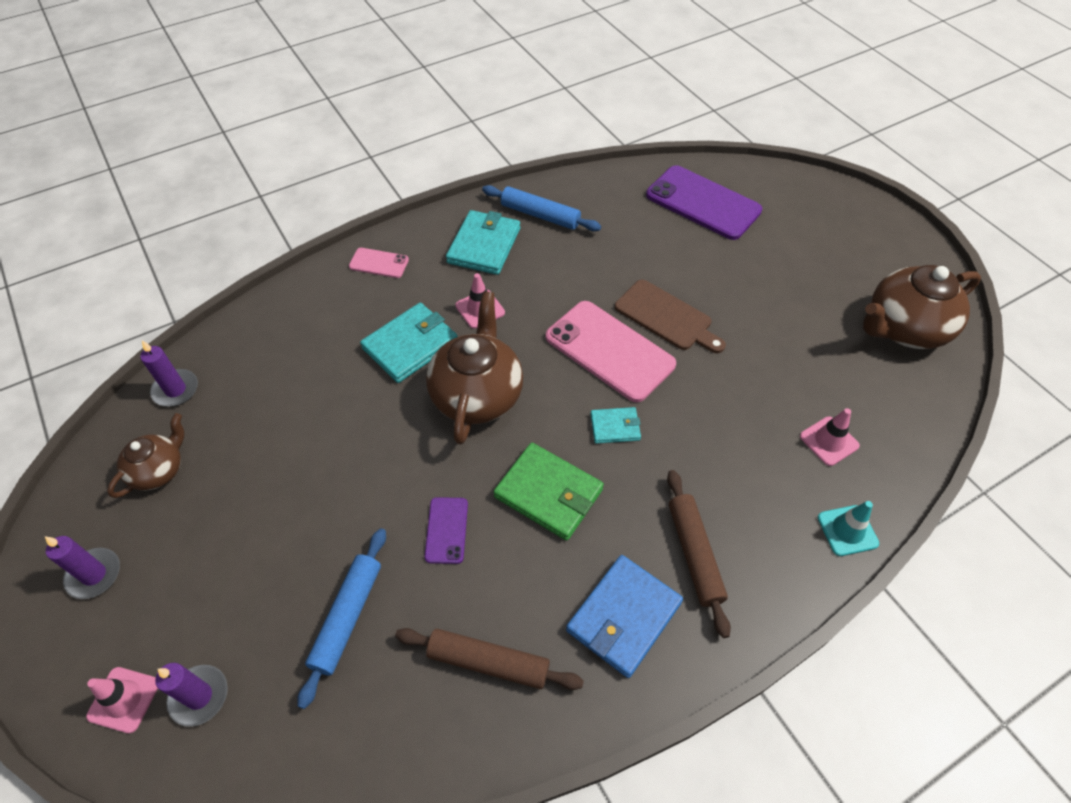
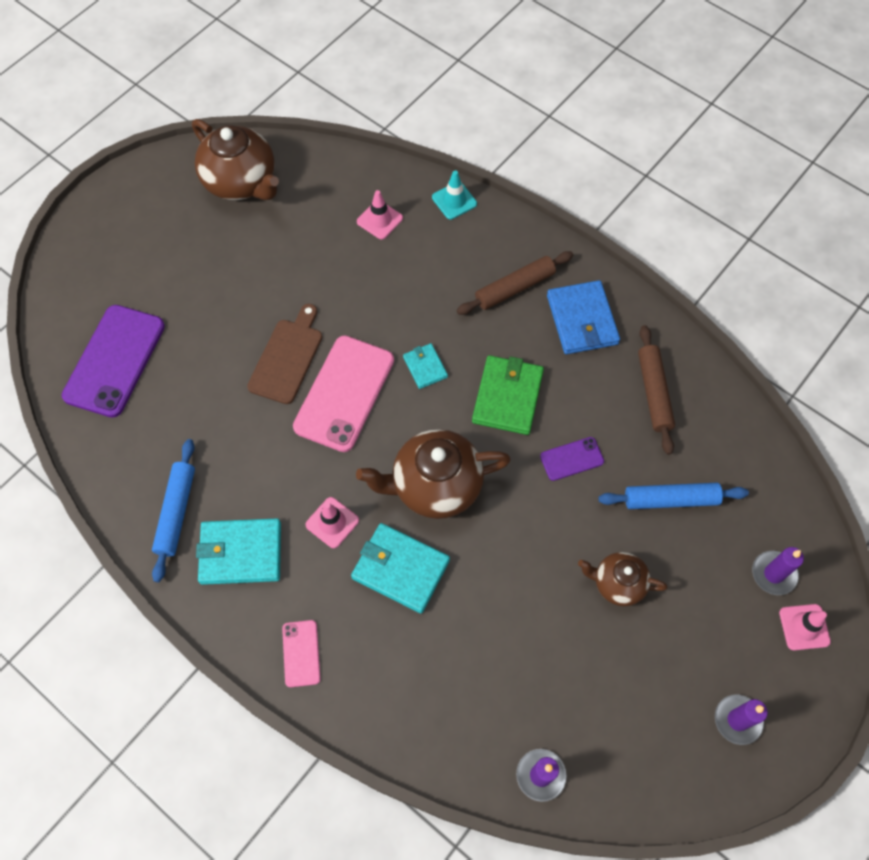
camera: 110 degrees left, 10 degrees up
brown teapot [107,413,184,498] -> brown teapot moved to [578,552,667,606]
blue wallet [566,555,683,678] -> blue wallet turned 60 degrees clockwise [547,280,620,354]

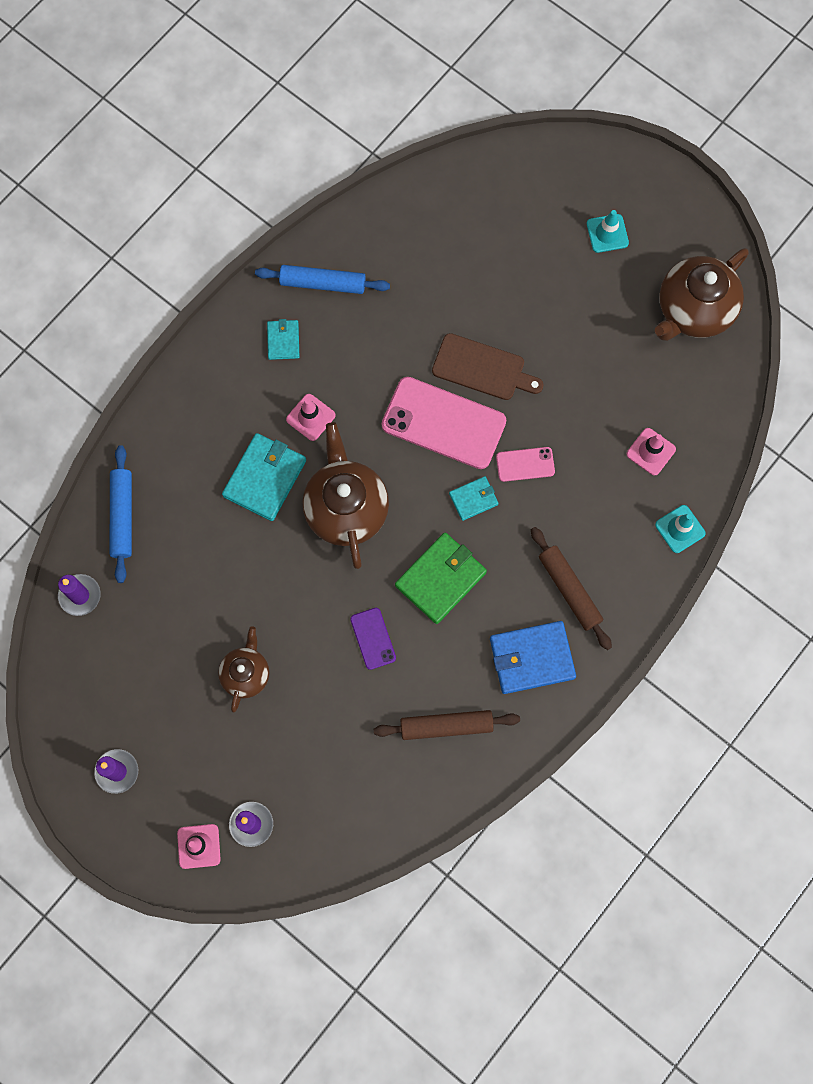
camera: 90 degrees right, 10 degrees up
purple phone [62,305,165,417] -> none
turquoise wallet [196,518,281,585] -> turquoise wallet [267,319,299,360], size x0.55
pink phone [282,620,321,687] -> pink phone moved to [496,447,555,482]
green wallet [472,355,544,435] -> green wallet turned 60 degrees counterclockwise [395,532,487,624]
blue rolling pin [598,483,749,509] -> blue rolling pin moved to [110,445,132,583]
none -> turquoise traffic cone [587,210,629,253]

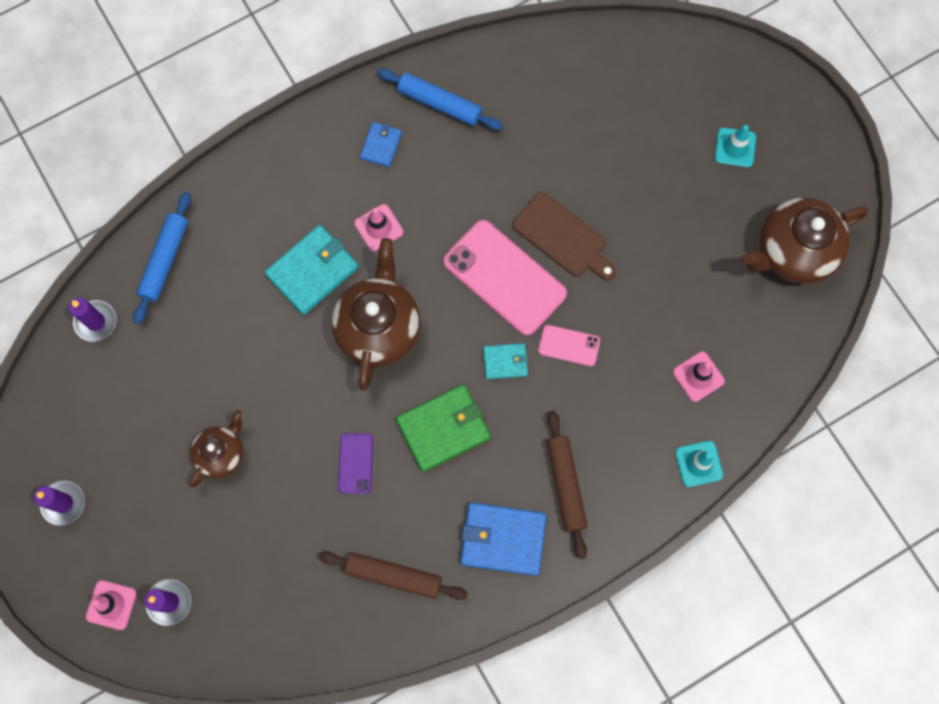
camera: 20 degrees right, 0 degrees up
turquoise wallet [267,319,299,360] -> blue wallet [360,122,402,167]

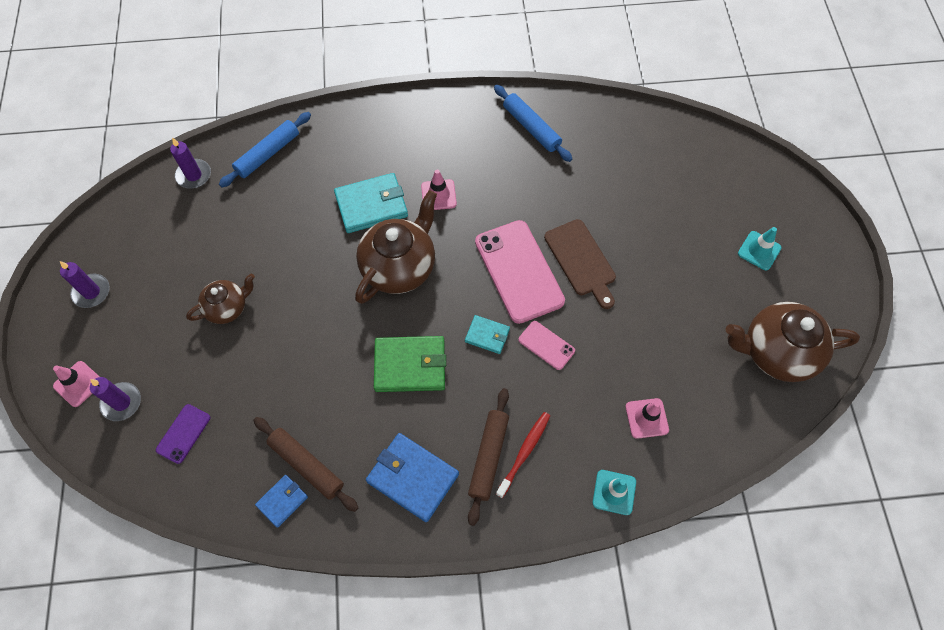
camera: 25 degrees right, 10 degrees down
purple phone [338,433,373,494] -> purple phone moved to [156,404,210,464]
blue wallet [360,122,402,167] -> blue wallet moved to [255,475,308,528]
none -> red toothbrush [496,412,550,498]

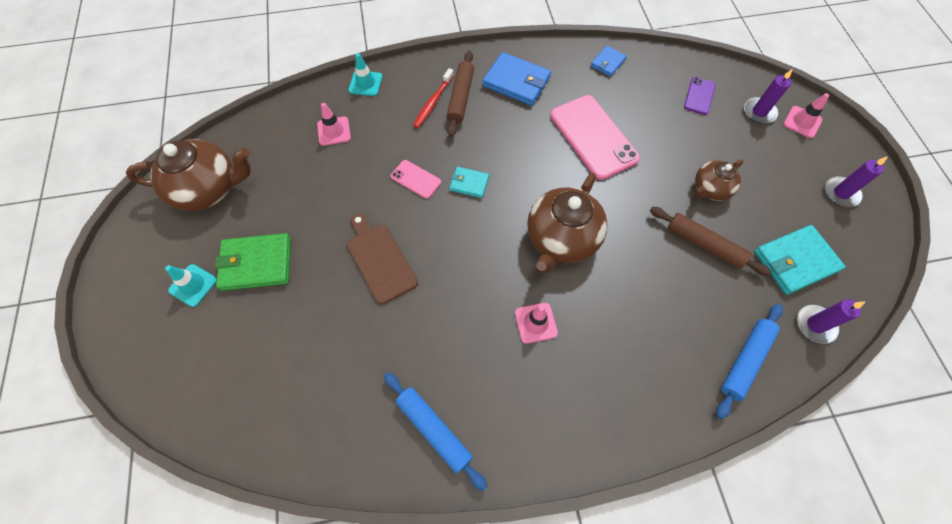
camera: 175 degrees right, 0 degrees up
brown rolling pin [253,417,358,512] -> brown rolling pin moved to [650,207,771,276]
turquoise wallet [334,173,408,233] -> turquoise wallet moved to [754,225,846,295]
green wallet [374,336,446,392] -> green wallet moved to [215,233,291,291]
pink phone [475,220,565,324] -> pink phone moved to [550,95,640,180]

